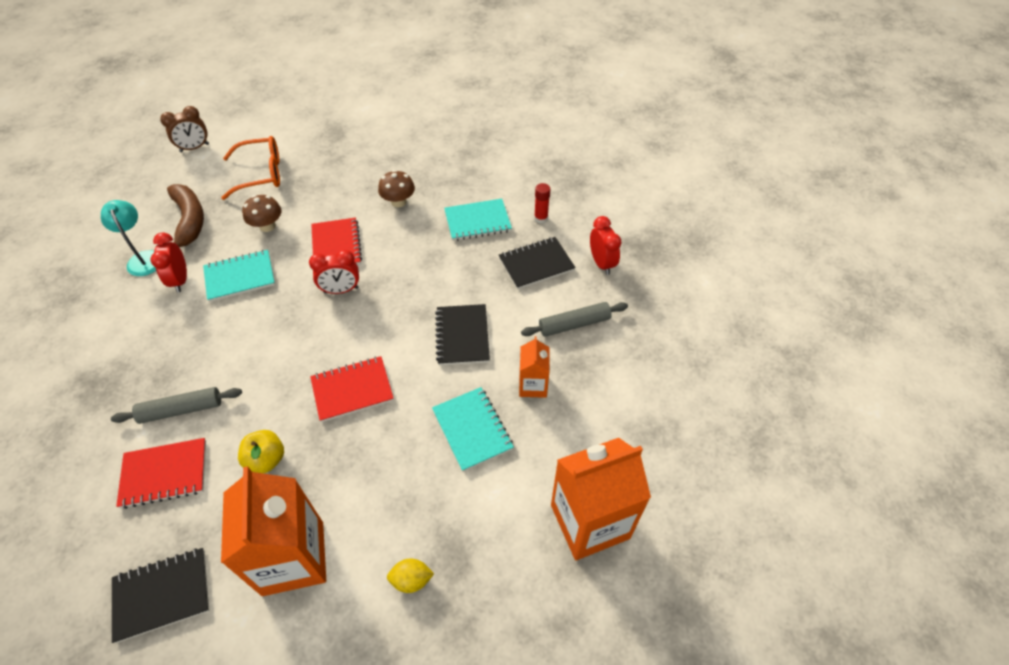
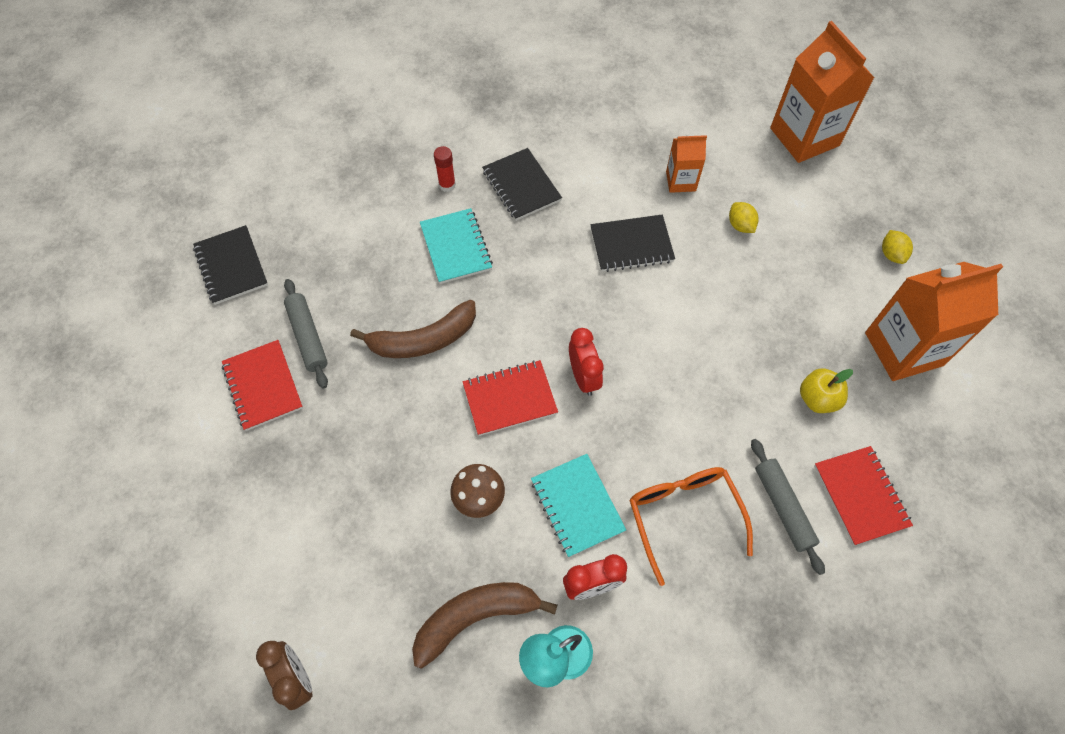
camera: 95 degrees left, 10 degrees up
black notebook [112,548,210,643] -> black notebook moved to [193,225,268,305]
orange glasses [221,136,280,200] -> orange glasses moved to [630,467,753,586]
red notebook [310,356,394,422] -> red notebook moved to [222,340,303,431]
brown mushroom [378,170,415,207] -> brown banana [350,300,476,358]
turquoise notebook [432,387,514,472] -> yellow lemon [729,202,759,233]
grey rolling pin [521,302,628,337] -> grey rolling pin moved to [284,279,328,389]
red clock [590,216,621,275] -> none

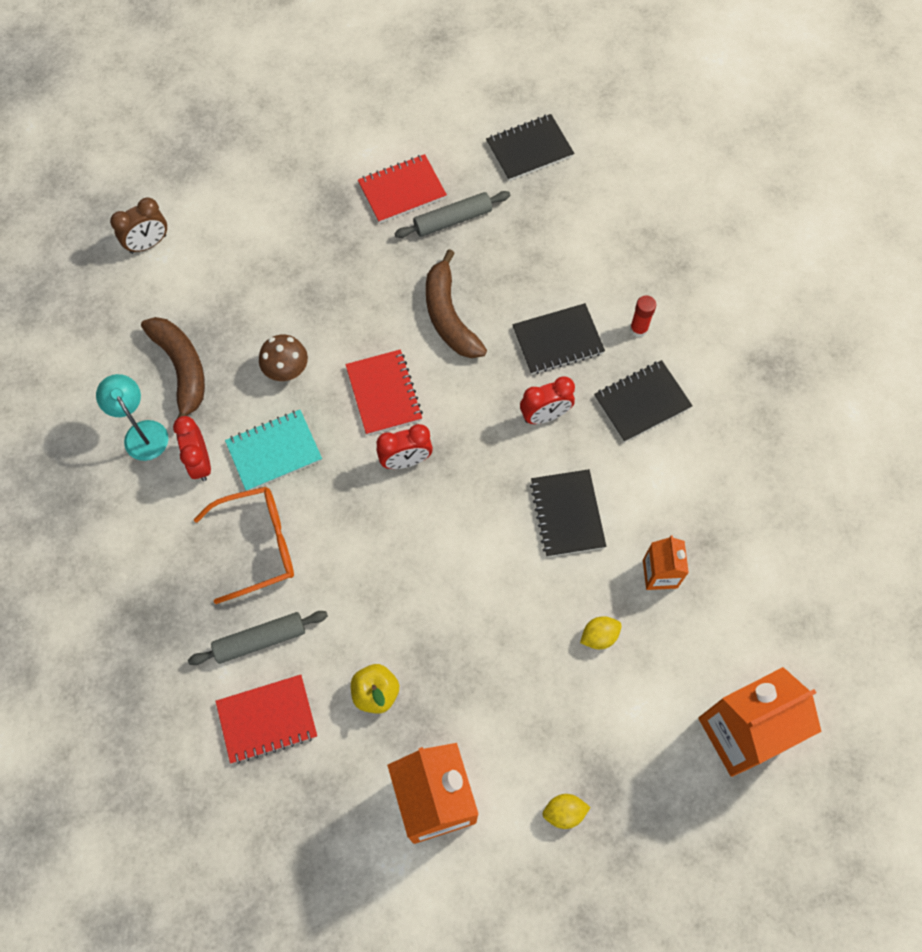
camera: 90 degrees right, 5 degrees up
turquoise notebook [420,208,493,284] -> black notebook [512,303,605,375]
none -> red clock [520,377,575,424]

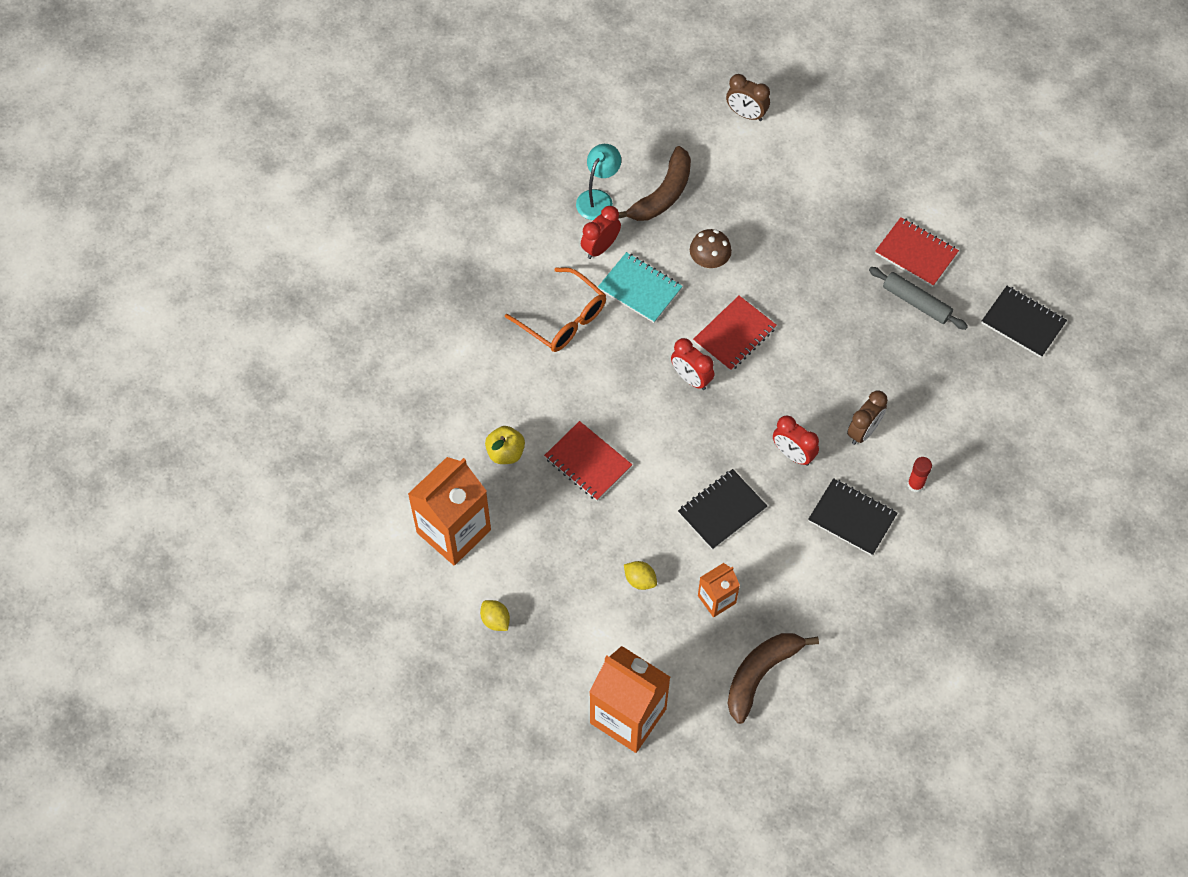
camera: 60 degrees right, 5 degrees down
grey rolling pin [188,611,328,665] -> none
red notebook [216,675,317,764] -> red notebook moved to [544,421,632,501]
brown banana [426,249,487,358] -> brown banana moved to [727,633,819,724]
black notebook [512,303,605,375] -> brown clock [847,390,888,445]

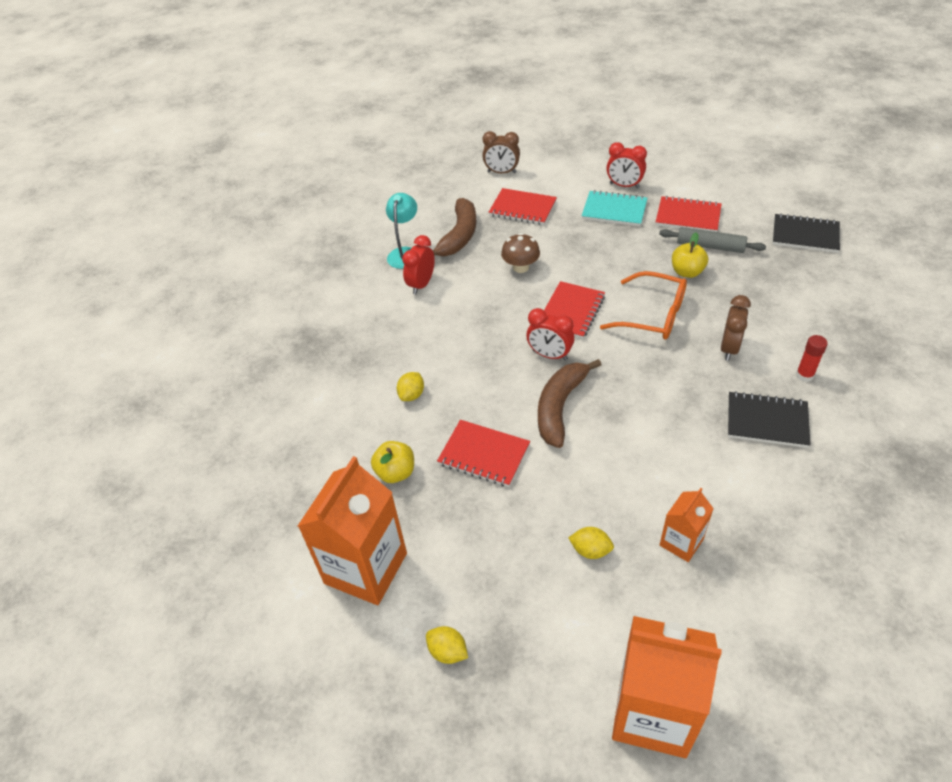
camera: 15 degrees left, 15 degrees down
orange glasses [505,267,606,352] -> orange glasses moved to [600,271,687,339]
turquoise notebook [598,252,683,323] -> turquoise notebook moved to [582,190,647,226]
black notebook [678,469,767,550] -> none
brown banana [727,633,819,724] -> brown banana moved to [538,359,601,448]
red clock [773,415,819,466] -> red clock moved to [606,142,647,188]
none -> yellow lemon [397,372,424,401]
none -> red notebook [489,188,557,225]
none -> yellow apple [672,232,708,278]

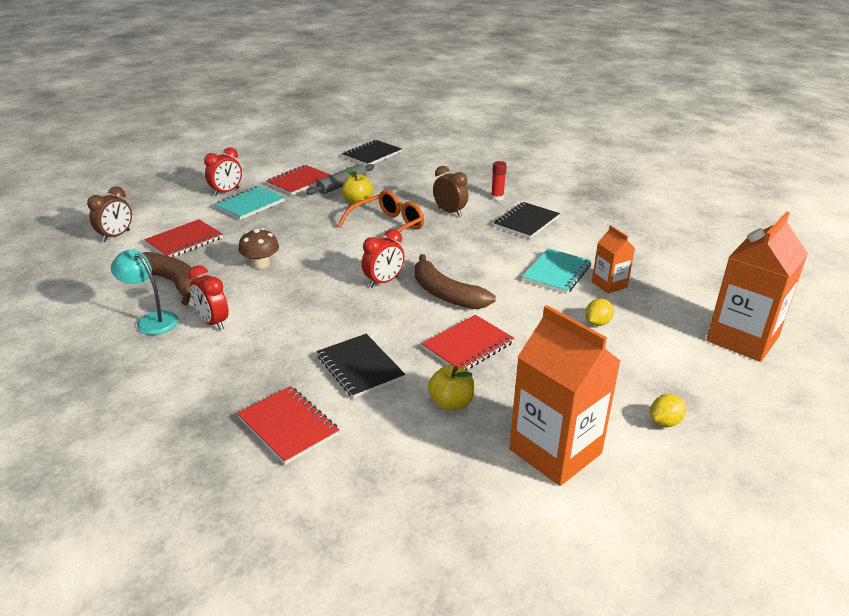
camera: 70 degrees left, 15 degrees down
yellow lemon [397,372,424,401] -> black notebook [317,334,405,399]
red notebook [544,281,605,339] -> red notebook moved to [237,386,339,465]
none -> turquoise notebook [522,248,592,294]

